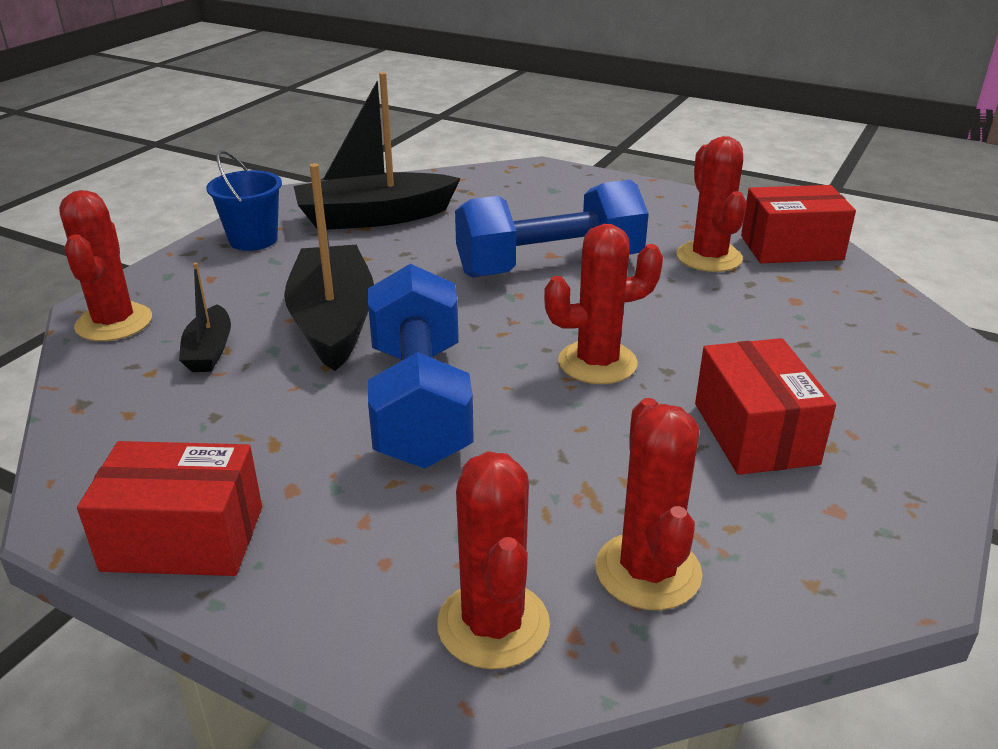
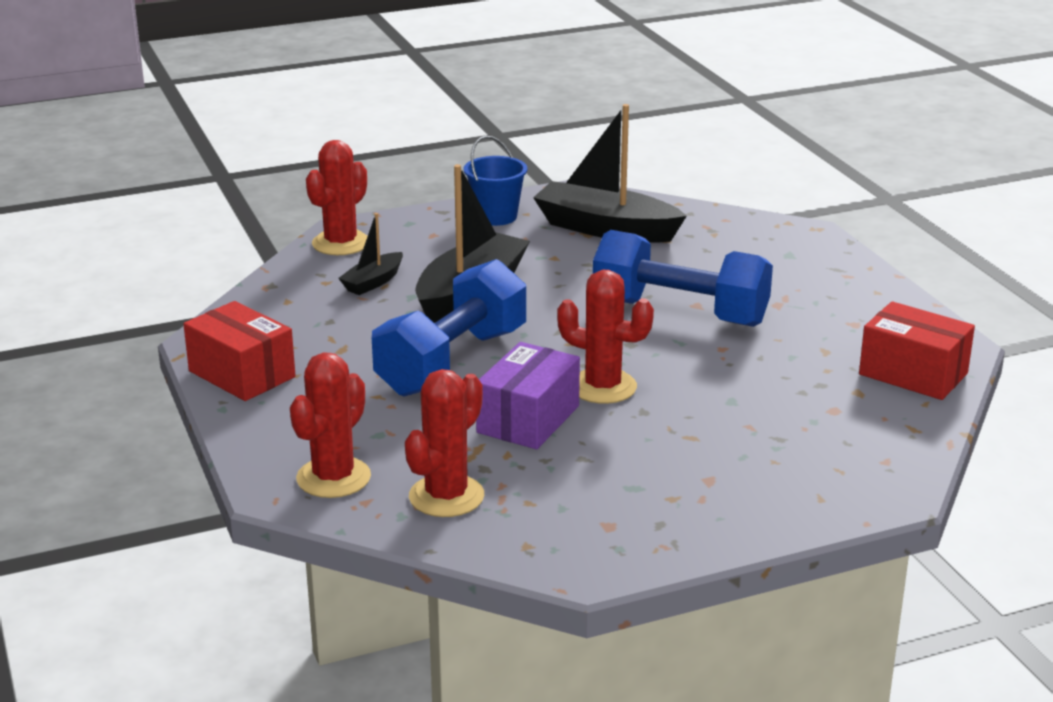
camera: 40 degrees right, 5 degrees down
red cactus [677,136,747,272] -> none
red box [695,338,836,475] -> none
none -> purple box [476,342,580,449]

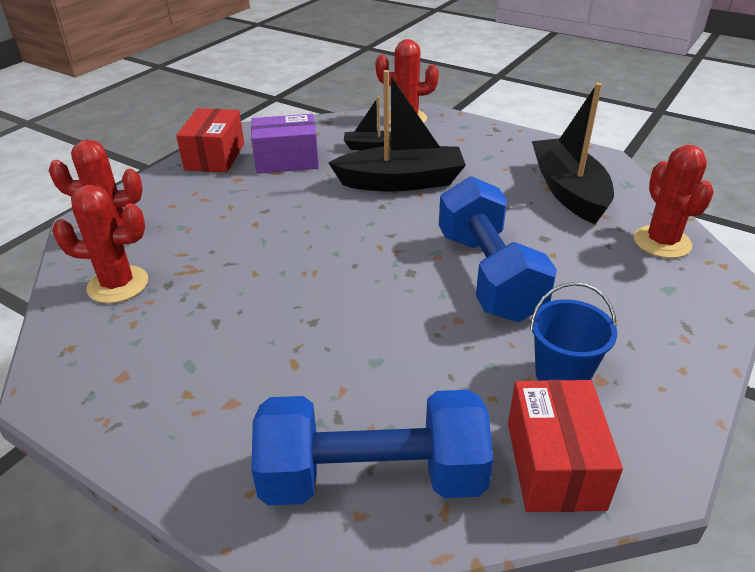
camera: 55 degrees right, 10 degrees up
blue dumbbell [372,259,526,397] -> blue dumbbell moved to [251,390,493,506]
blue bucket [463,136,527,226] -> blue bucket moved to [530,282,617,381]
purple box [476,342,580,449] -> purple box moved to [251,114,319,174]
red cactus [557,270,654,404] -> red cactus moved to [633,145,714,258]

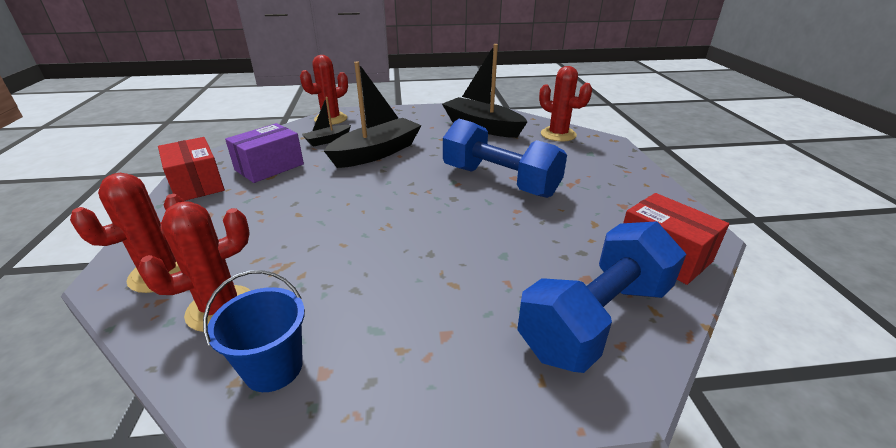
camera: 40 degrees left, 5 degrees down
blue bucket [530,282,617,381] -> blue bucket moved to [203,270,305,392]

